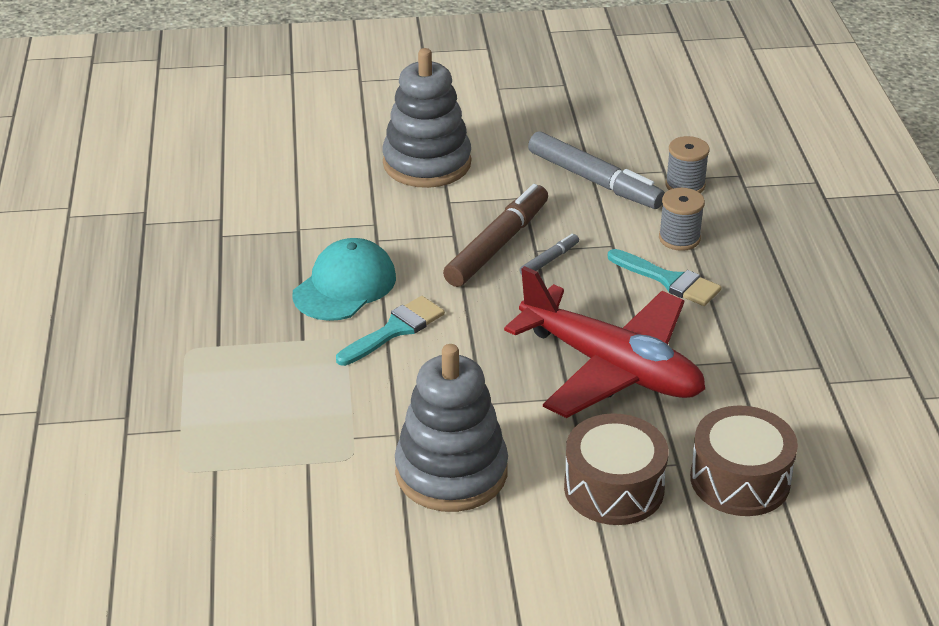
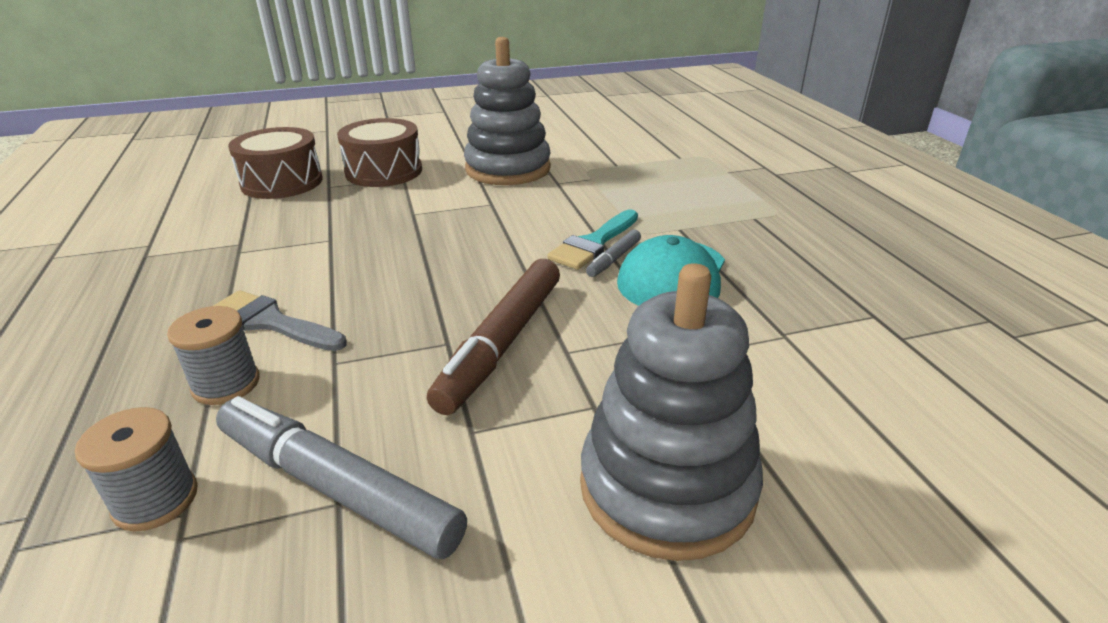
camera: 170 degrees right, 5 degrees down
red plane [504,266,705,418] -> none
grey marker [520,234,579,275] -> grey marker moved to [586,230,641,277]
turquoise brush [608,249,722,306] -> grey brush [213,290,347,351]

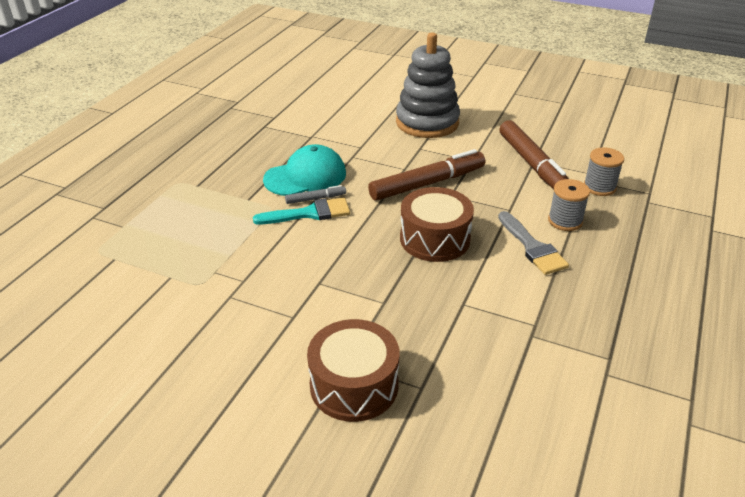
camera: 140 degrees left, 5 degrees up
grey marker [216,396,467,559] -> brown marker [499,120,569,189]
brown drum [228,127,323,199] -> brown drum moved to [400,187,474,262]
grey stacking toy [464,37,551,185] -> none

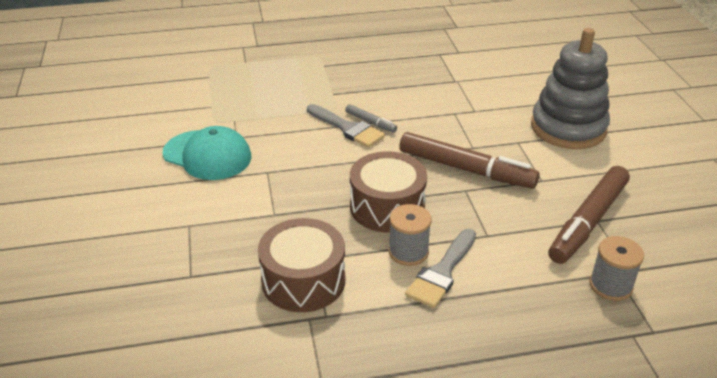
camera: 55 degrees right, 0 degrees up
turquoise brush [253,197,350,224] -> grey brush [307,104,385,148]
turquoise cap [263,144,346,196] -> turquoise cap moved to [163,126,251,180]
brown drum [307,319,400,422] -> brown drum moved to [258,218,345,312]
grey spool [548,179,590,231] -> grey spool moved to [389,204,432,266]

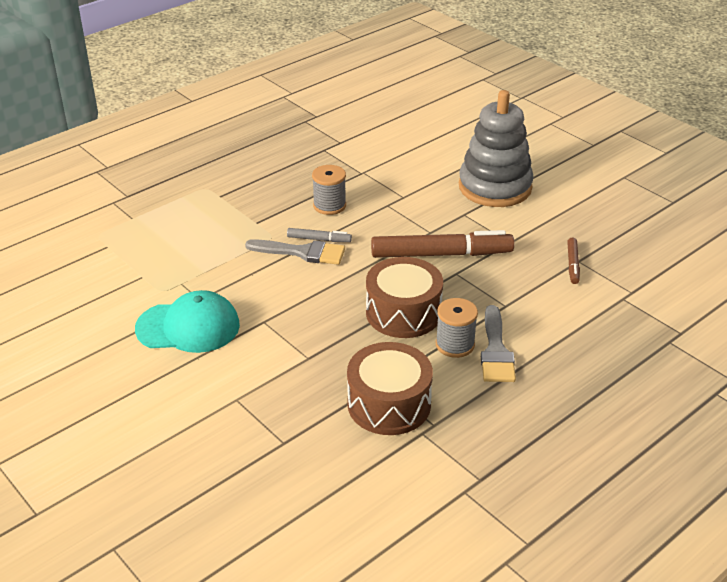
camera: 30 degrees left, 0 degrees up
brown marker [548,166,630,264] -> brown marker [567,238,580,284], size x0.47
grey spool [589,236,644,301] -> grey spool moved to [312,165,346,215]

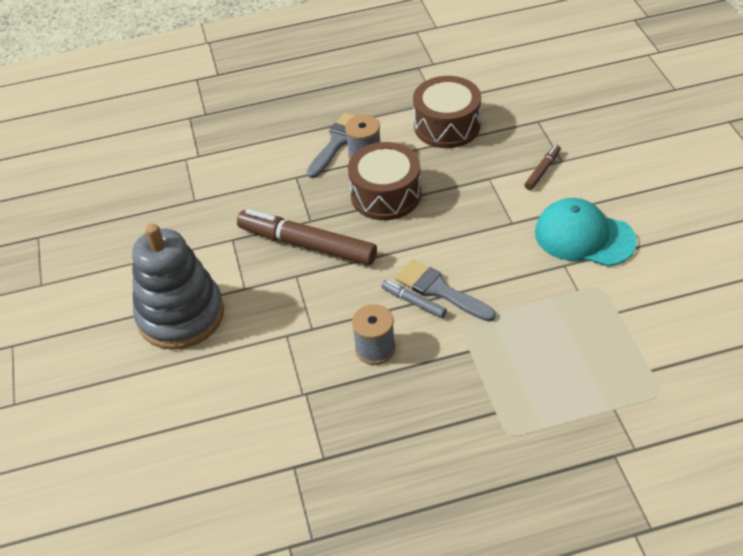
camera: 150 degrees left, 10 degrees up
brown marker [567,238,580,284] -> brown marker moved to [524,145,561,190]

